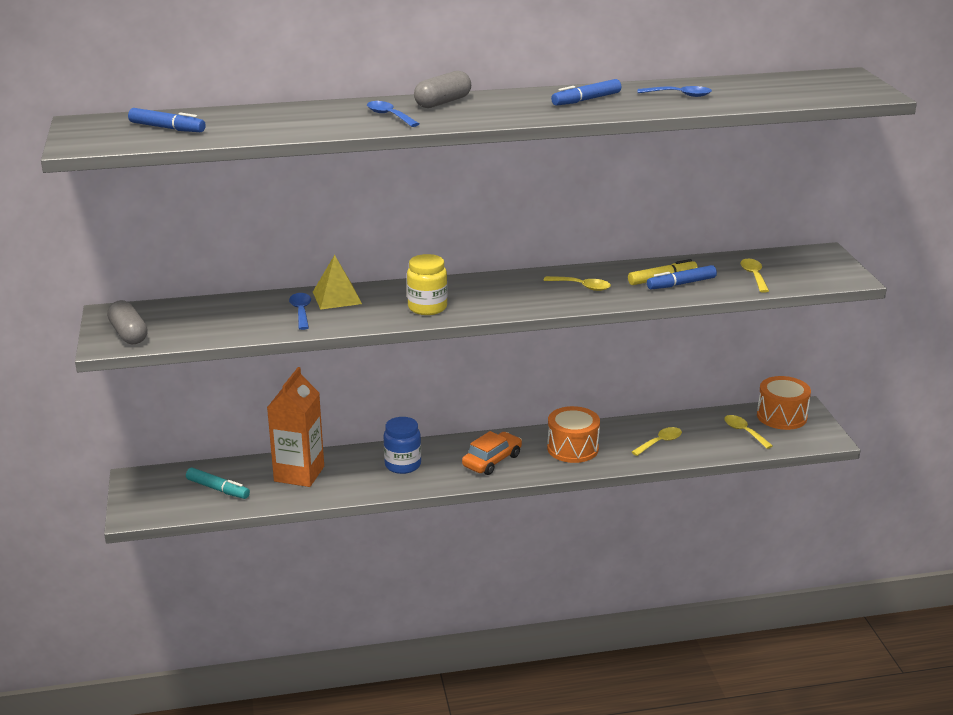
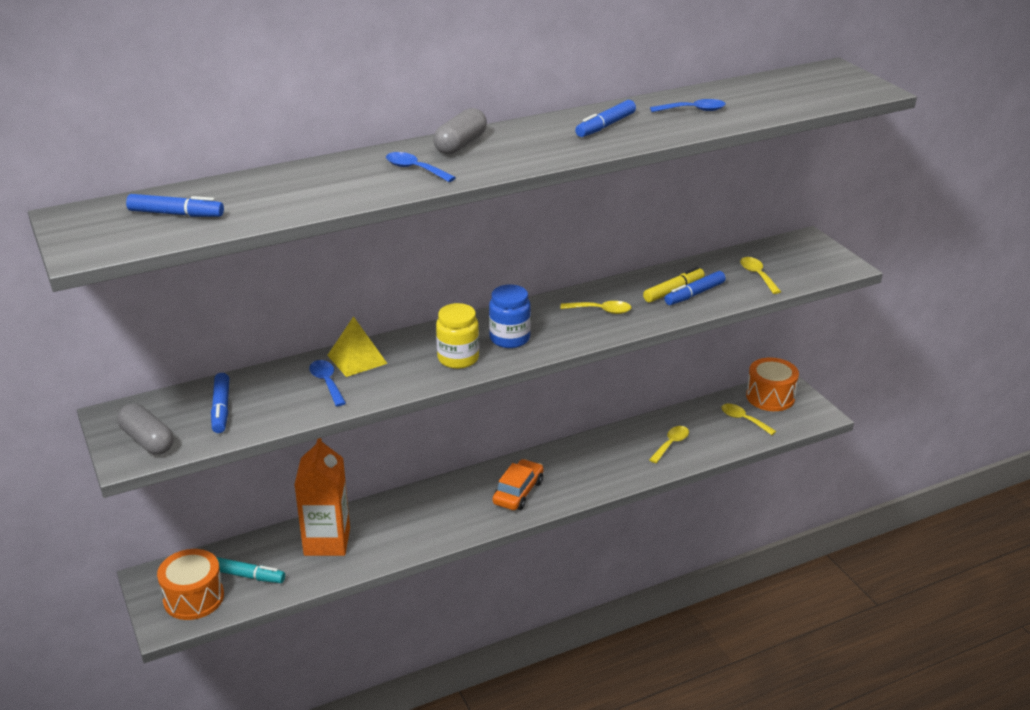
camera: 15 degrees left, 5 degrees up
blue jar [384,417,421,474] -> blue jar moved to [489,284,531,348]
orange drum [547,406,600,463] -> orange drum moved to [157,549,224,620]
none -> blue marker [211,373,229,433]

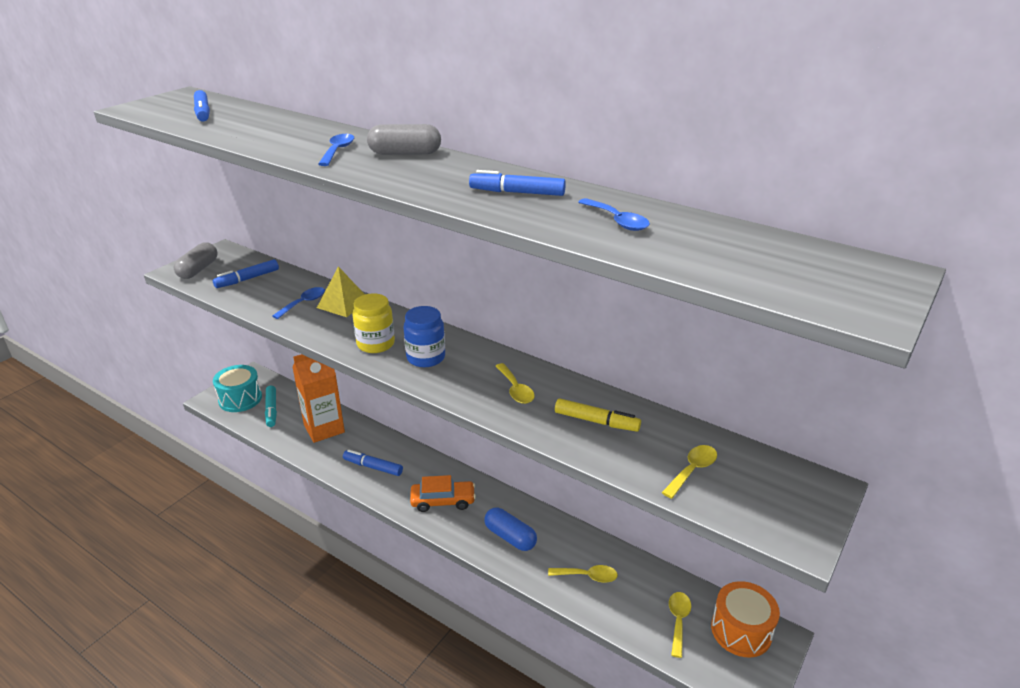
camera: 60 degrees right, 0 degrees up
orange drum [157,549,224,620] -> turquoise drum [213,365,262,412]
blue marker [665,271,726,305] -> blue marker moved to [343,450,403,476]
none -> blue capsule [484,508,537,551]

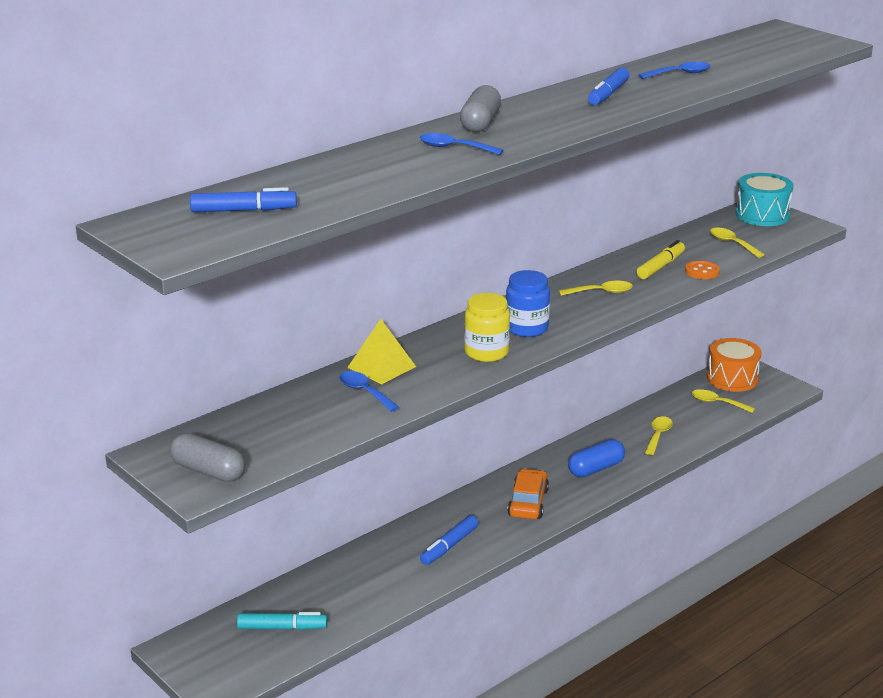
camera: 75 degrees left, 5 degrees down
blue marker [213,259,279,288] -> none
turquoise drum [213,365,262,412] -> turquoise drum moved to [736,173,794,226]
orange carton [292,354,345,443] -> none
none -> orange button [685,260,720,279]

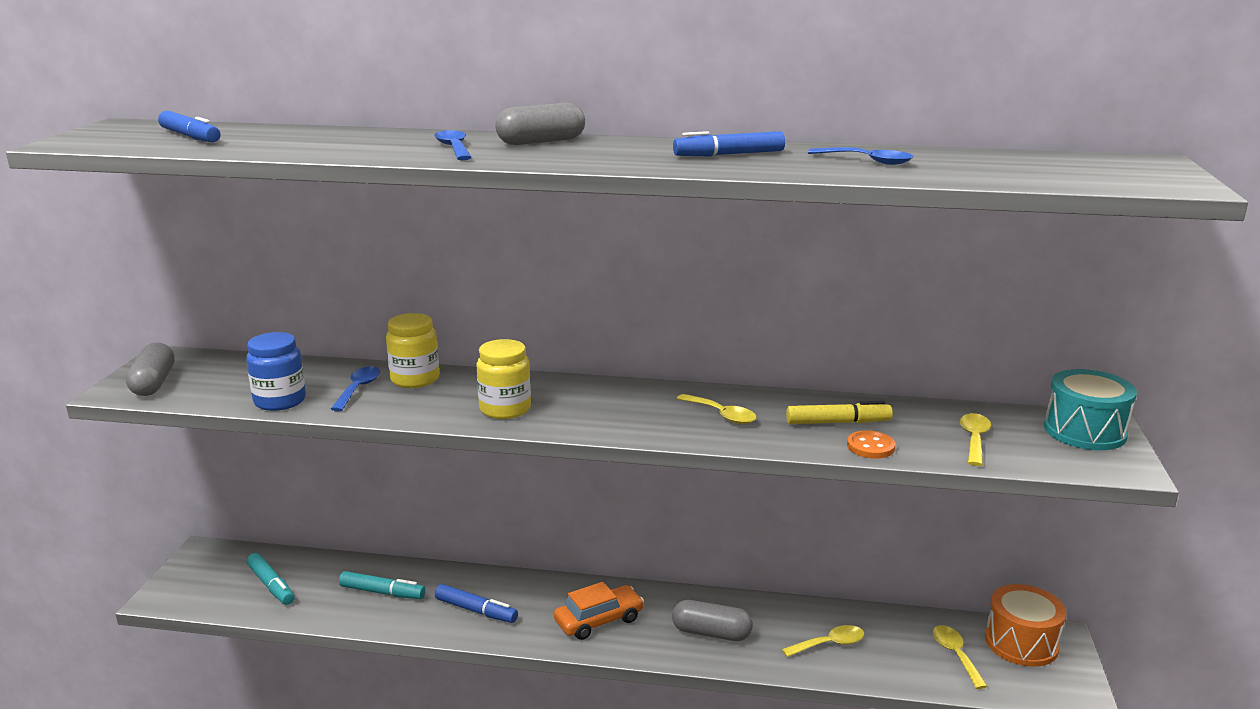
camera: 50 degrees right, 5 degrees down
yellow pyramid [347,319,416,384] -> yellow jar [386,313,439,388]
blue marker [420,515,478,565] -> blue marker turned 150 degrees counterclockwise [435,584,518,623]
blue jar [506,270,550,337] -> blue jar moved to [246,332,306,411]
blue capsule [568,439,625,477] -> grey capsule [672,600,753,641]
none -> turquoise marker [339,571,425,599]

